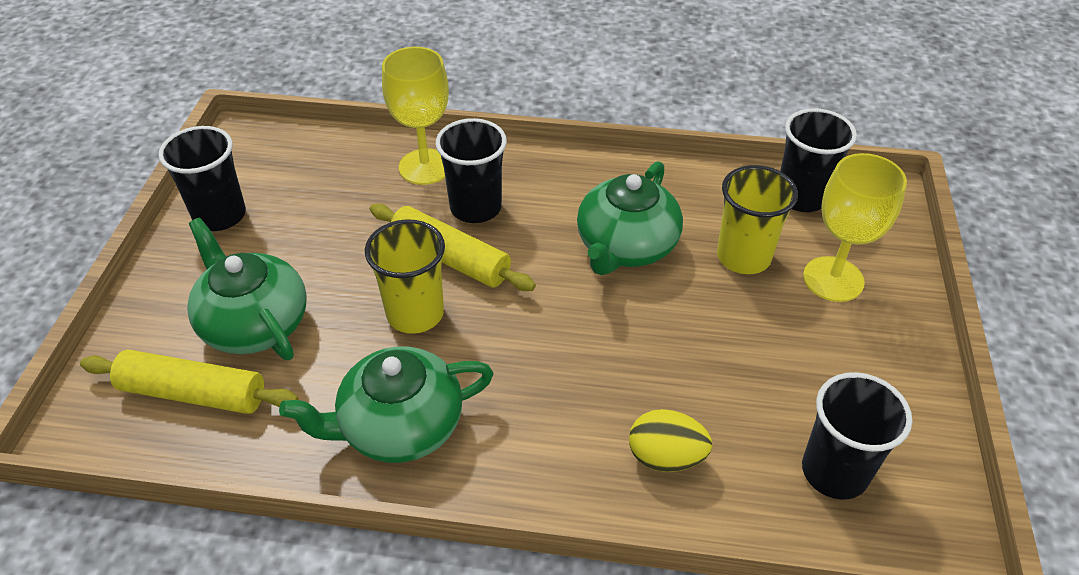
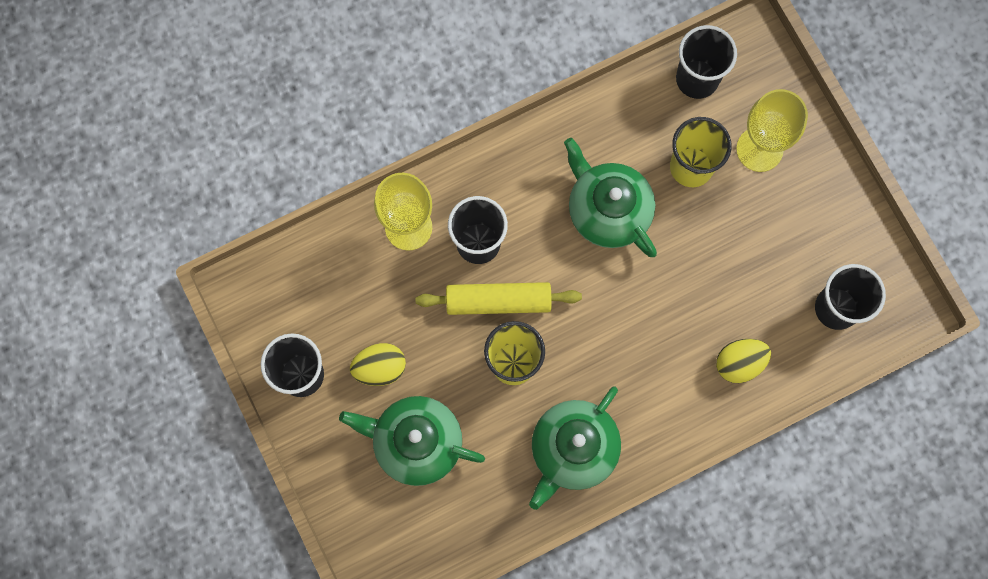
camera: 35 degrees left, 30 degrees up
yellow rolling pin [80,350,299,414] -> none
green teapot [577,161,683,275] -> green teapot turned 150 degrees clockwise [564,138,657,257]
none -> yellow egg [350,343,406,386]

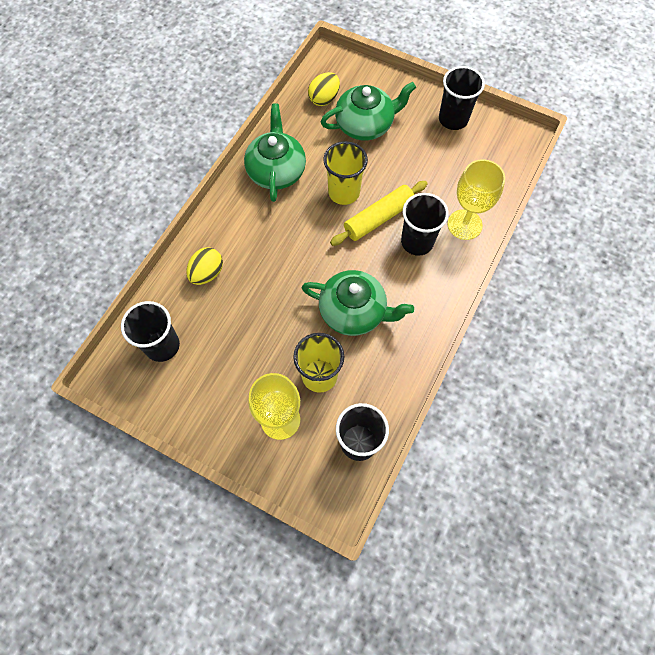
camera: 145 degrees right, 10 degrees down
yellow egg [350,343,406,386] -> yellow egg moved to [308,72,340,106]

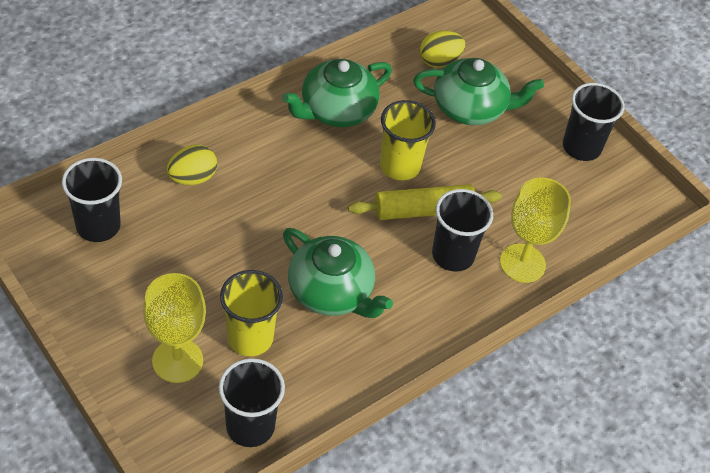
camera: 20 degrees right, 15 degrees down
green teapot [244,103,306,202] -> green teapot turned 150 degrees counterclockwise [282,59,392,127]

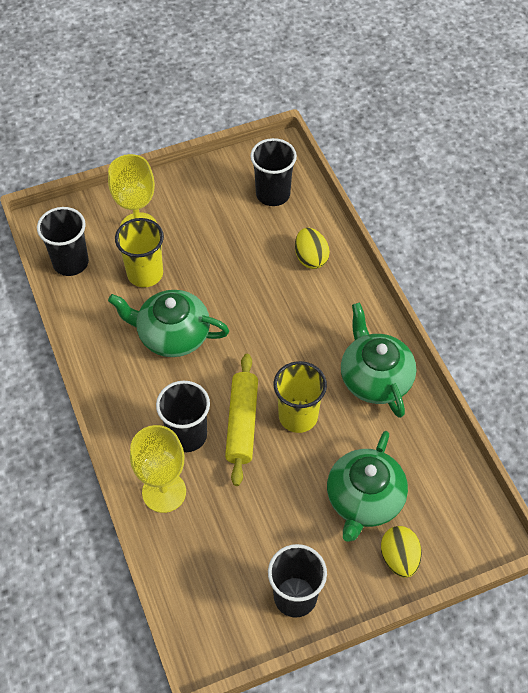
camera: 110 degrees right, 5 degrees up
green teapot [283,228,393,318] -> green teapot turned 45 degrees clockwise [108,290,229,357]
yellow egg [420,31,465,68] -> yellow egg moved to [381,526,422,578]

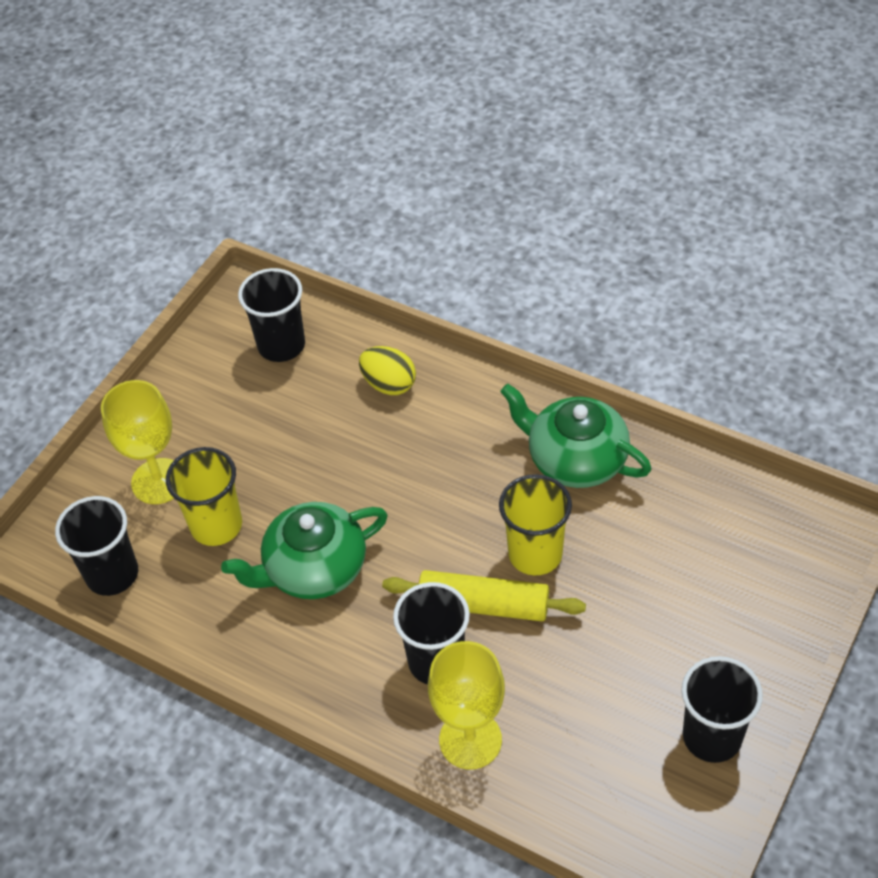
camera: 35 degrees left, 5 degrees down
yellow rolling pin [225,354,258,486] -> yellow rolling pin turned 45 degrees counterclockwise [382,570,586,621]
green teapot [327,431,408,542] -> none
yellow egg [381,526,422,578] -> none

